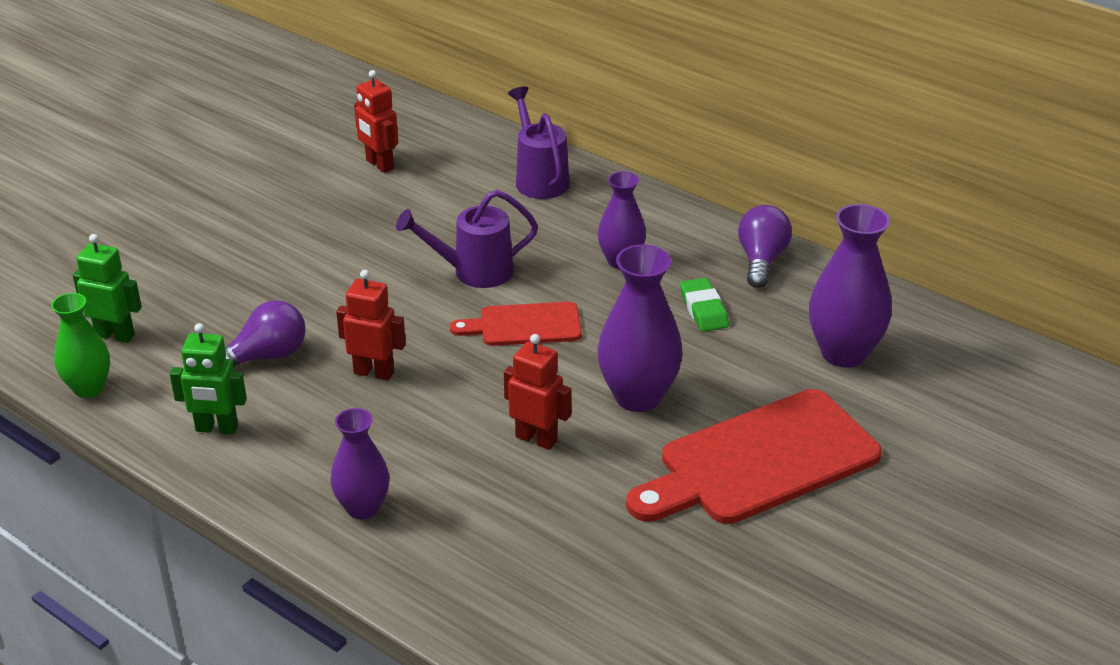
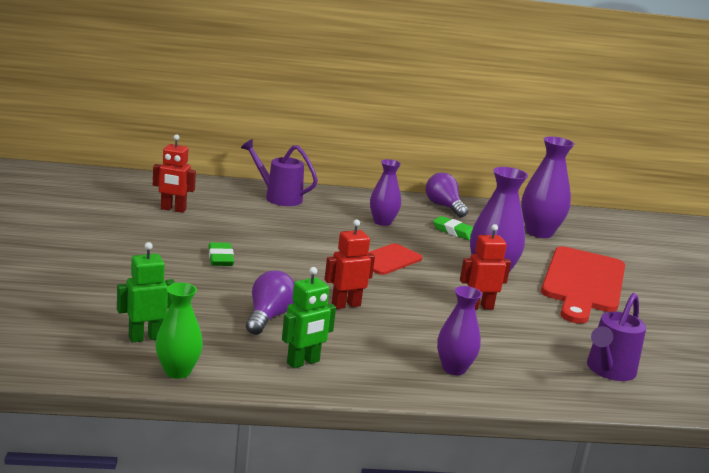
camera: 45 degrees left, 15 degrees down
purple watering can [396,190,538,288] -> purple watering can moved to [587,293,646,381]
none -> green eraser [208,242,234,266]

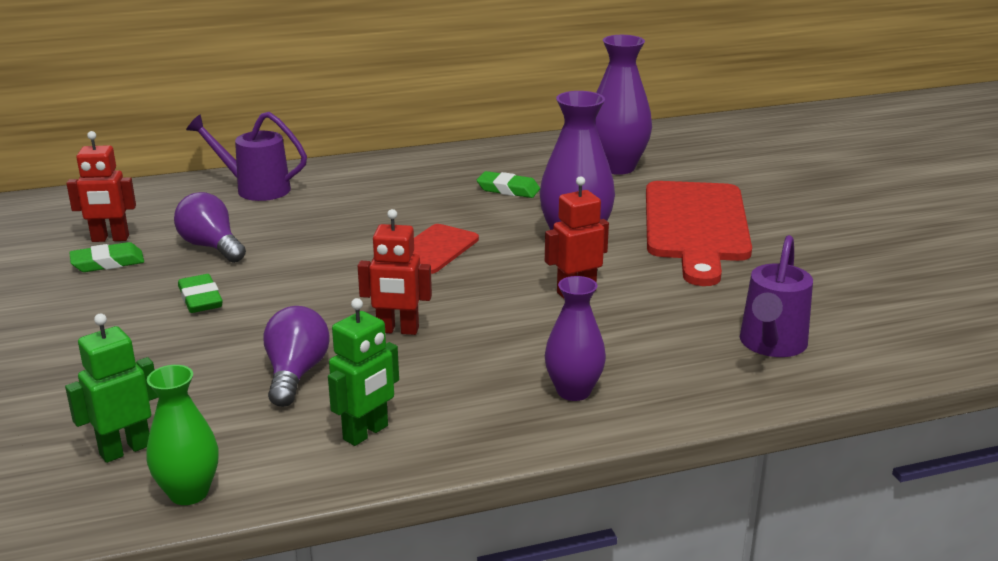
camera: 10 degrees left, 5 degrees up
red robot [324,219,375,309] -> red robot turned 135 degrees counterclockwise [358,209,432,335]
purple vase [370,159,401,226] -> none
purple light bulb [426,173,468,218] -> purple light bulb moved to [174,192,246,263]
none -> green eraser [69,242,144,272]

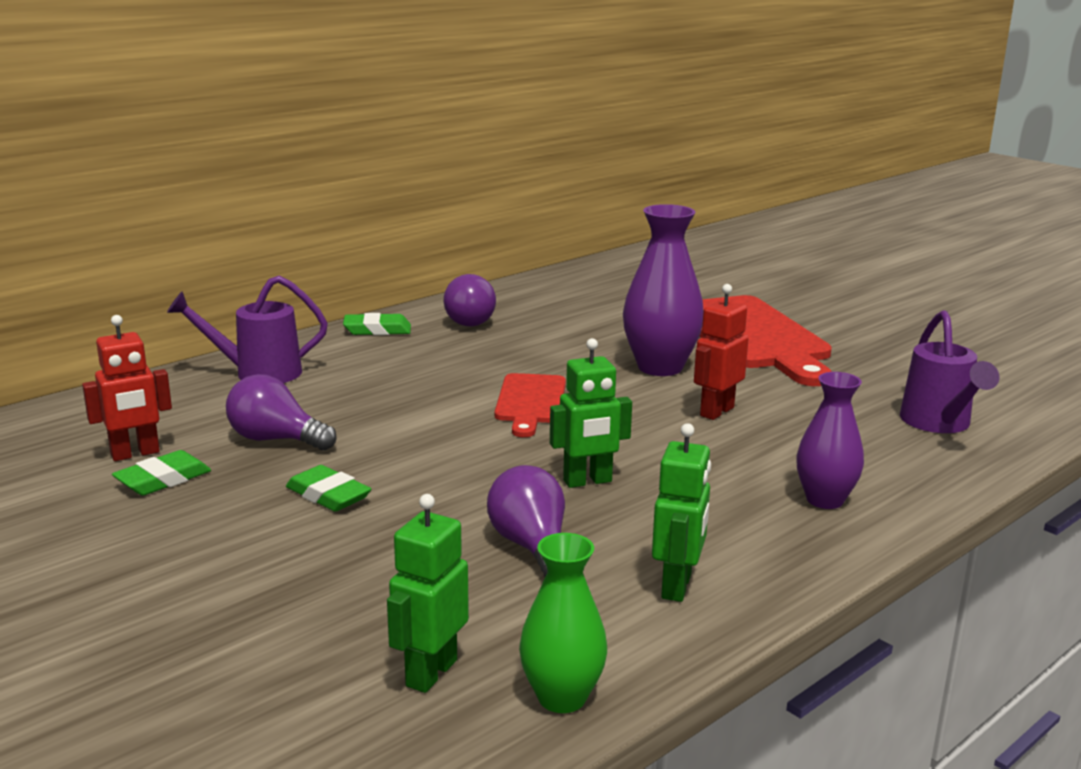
camera: 25 degrees left, 5 degrees down
red robot [358,209,432,335] -> green robot [550,338,632,488]
green eraser [477,171,540,198] -> green eraser moved to [343,313,411,335]
purple vase [595,35,652,175] -> none
none -> purple light bulb [444,274,496,327]

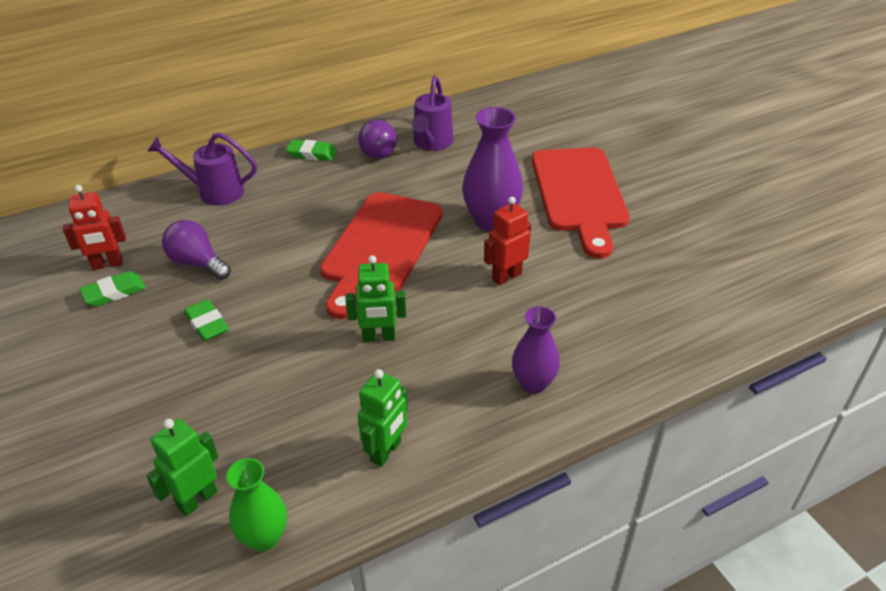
camera: 15 degrees right, 20 degrees up
purple light bulb [487,465,565,577] -> none
red cutting board [495,373,566,437] -> red cutting board [320,192,443,319], size x1.84
purple watering can [900,310,999,433] -> purple watering can moved to [412,76,453,151]

